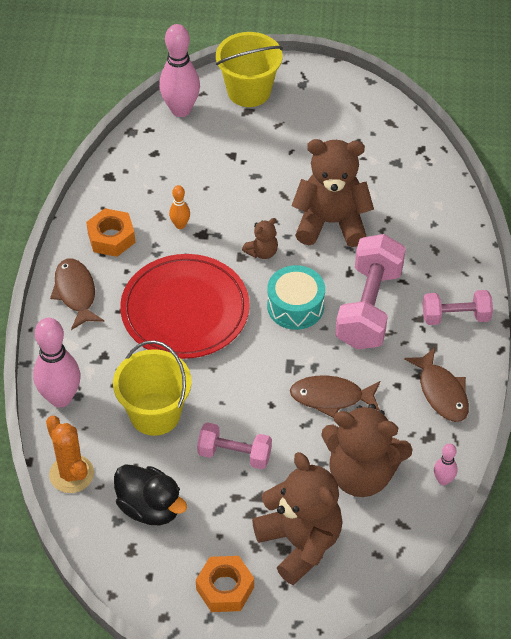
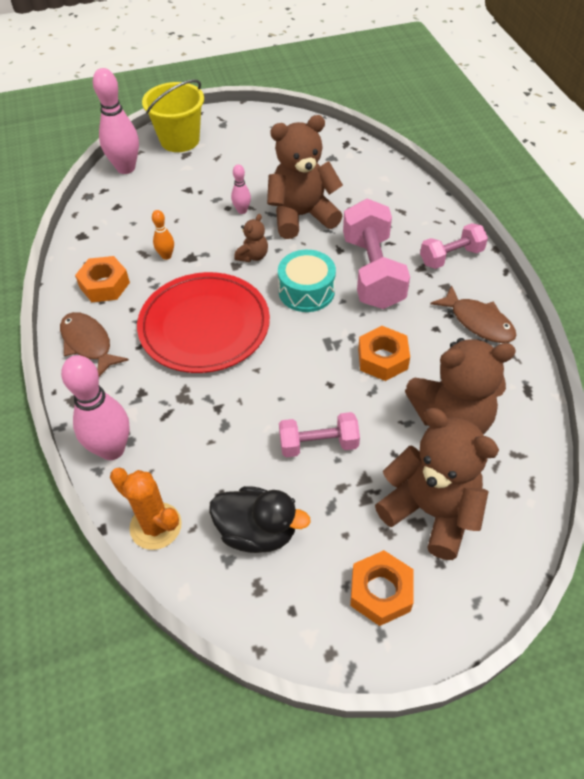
camera: 20 degrees left, 0 degrees up
yellow bucket [113,340,192,436] -> none
brown fish [290,375,380,418] -> orange nut [358,326,410,381]
pink bowling pin [434,443,457,485] -> pink bowling pin moved to [231,164,251,214]

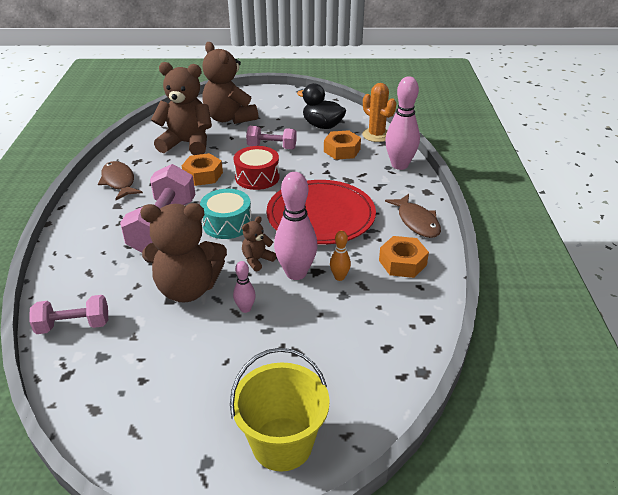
camera: 165 degrees left, 15 degrees down
pink bowling pin [93,68,139,174] -> pink bowling pin moved to [274,172,317,280]
orange nut [350,550,414,626] -> orange nut moved to [324,130,361,160]
pink dumbbell [420,223,488,269] -> pink dumbbell moved to [29,295,108,334]
none -> red drum [234,146,279,190]

